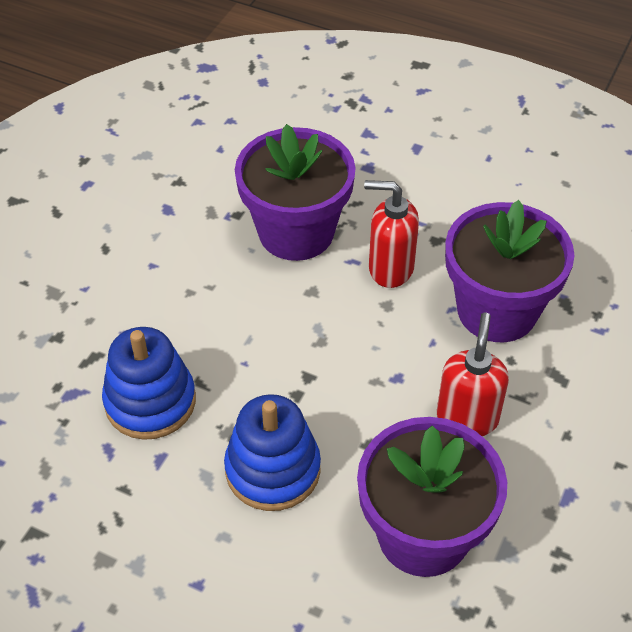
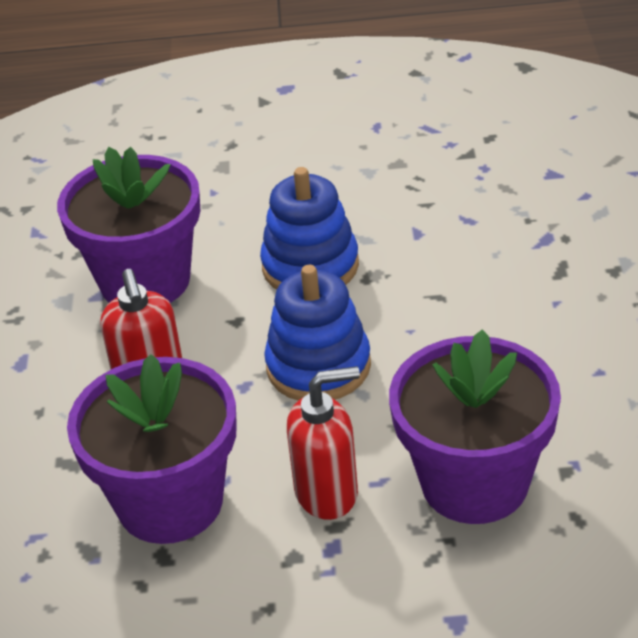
camera: 155 degrees right, 10 degrees down
blue stacking toy [102,327,196,440] -> blue stacking toy moved to [264,265,371,400]

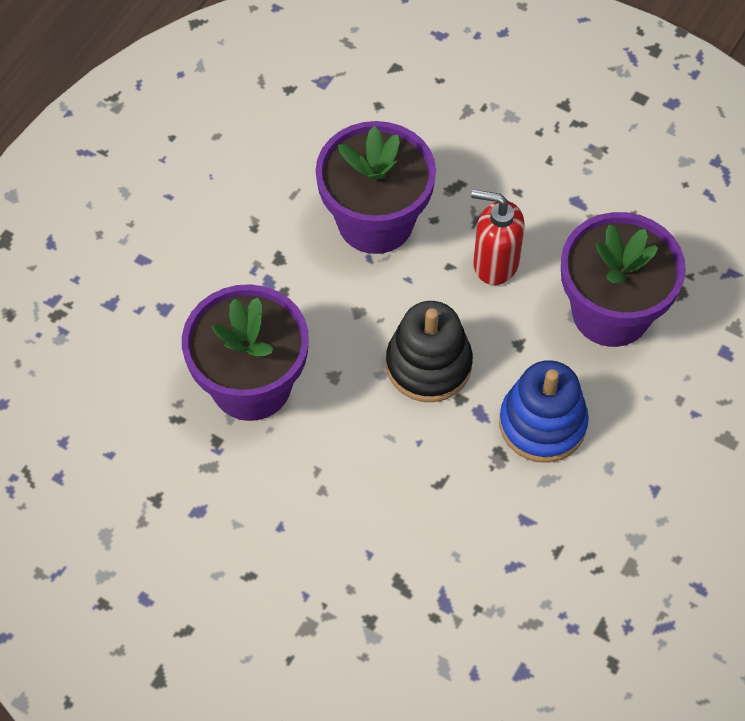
camera: 120 degrees right, 20 degrees up
blue stacking toy [264,265,371,400] -> black stacking toy [386,301,473,402]
red soap dispenser [287,366,360,520] -> none

